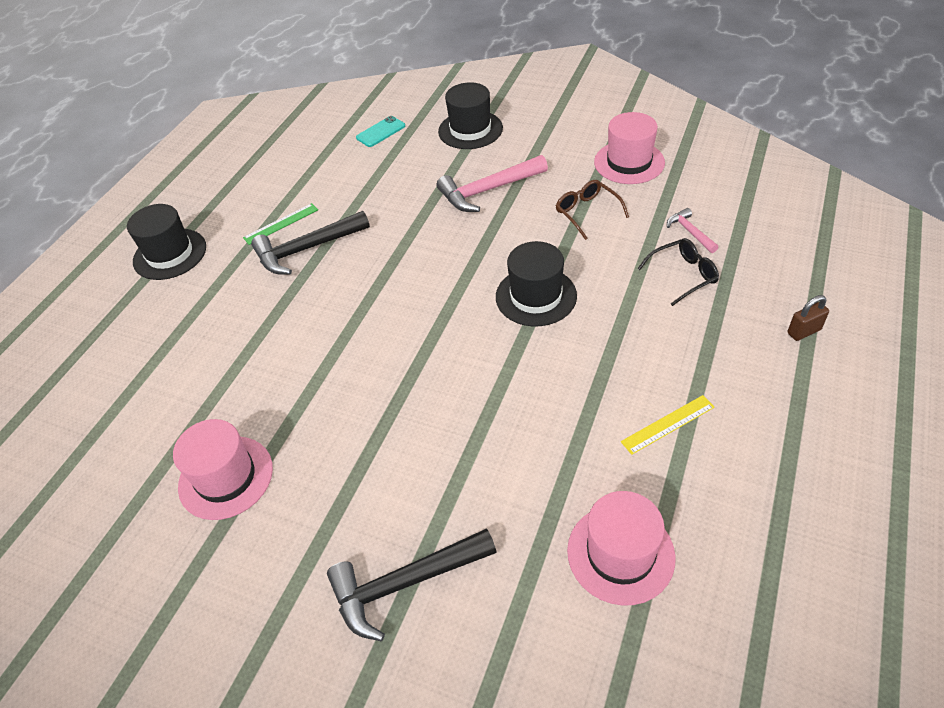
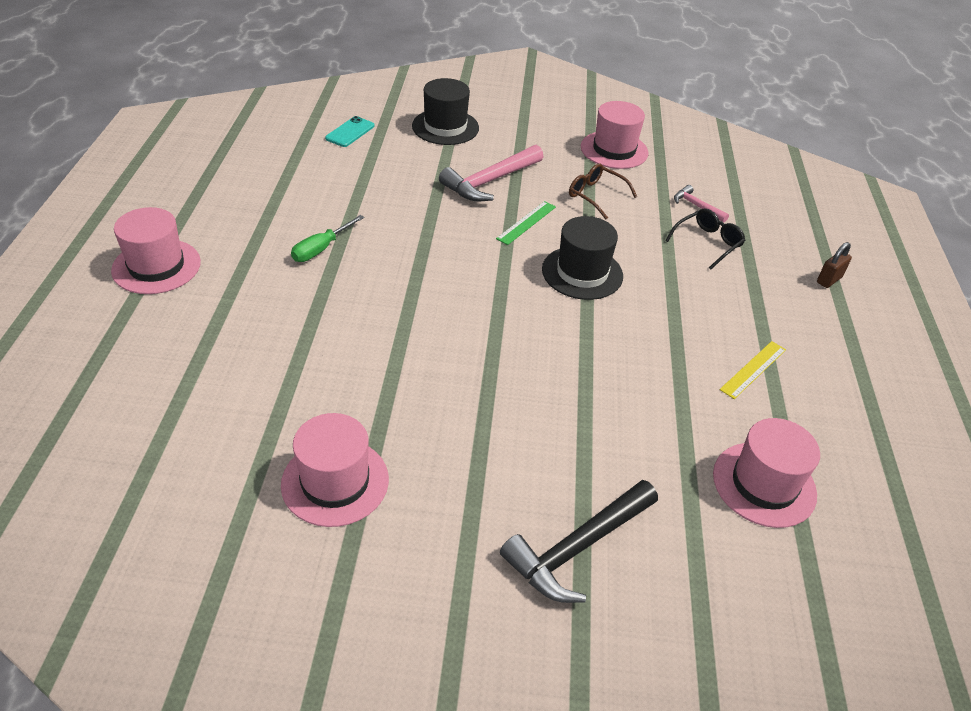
camera: 25 degrees left, 5 degrees down
black hat [127,204,206,280] -> pink hat [111,207,201,294]
green ruler [243,203,318,245] -> green ruler moved to [496,201,556,245]
black hammer [251,211,370,275] -> green screwdriver [291,215,365,262]

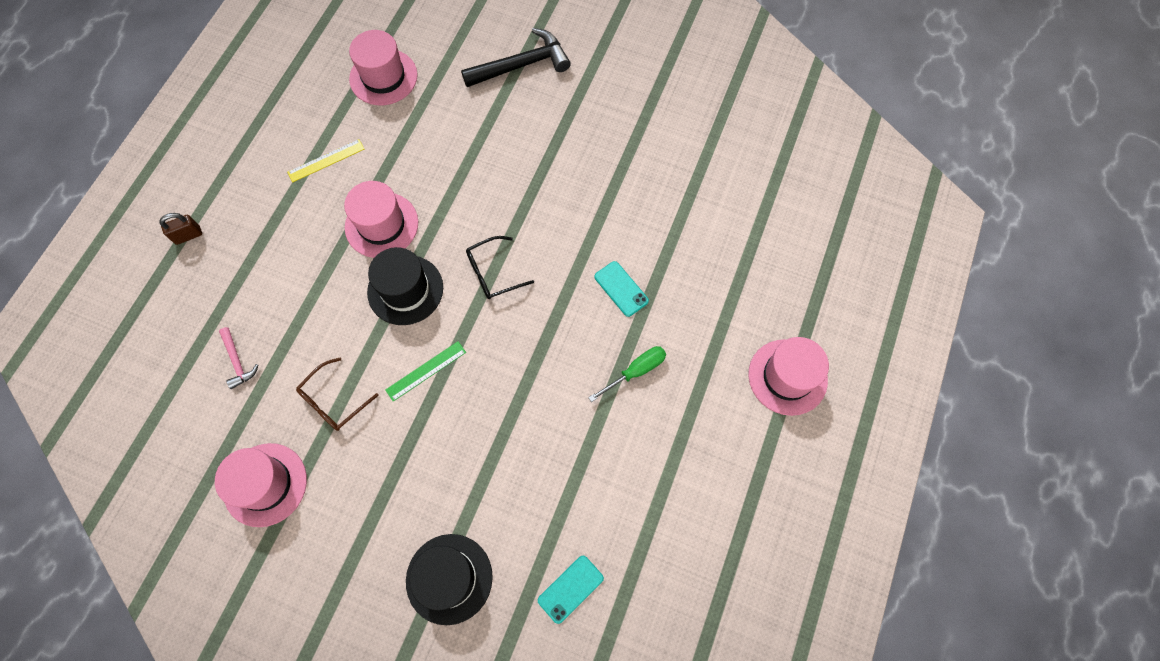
camera: 160 degrees left, 25 degrees up
pink hat [281,413,389,527] -> pink hat moved to [344,181,418,258]
pink hammer [439,145,543,201] -> none
brown glasses [569,163,637,220] -> brown glasses turned 75 degrees clockwise [296,357,379,431]
black glasses [665,209,746,269] -> black glasses moved to [466,236,534,299]
none -> turquoise phone [594,261,649,317]

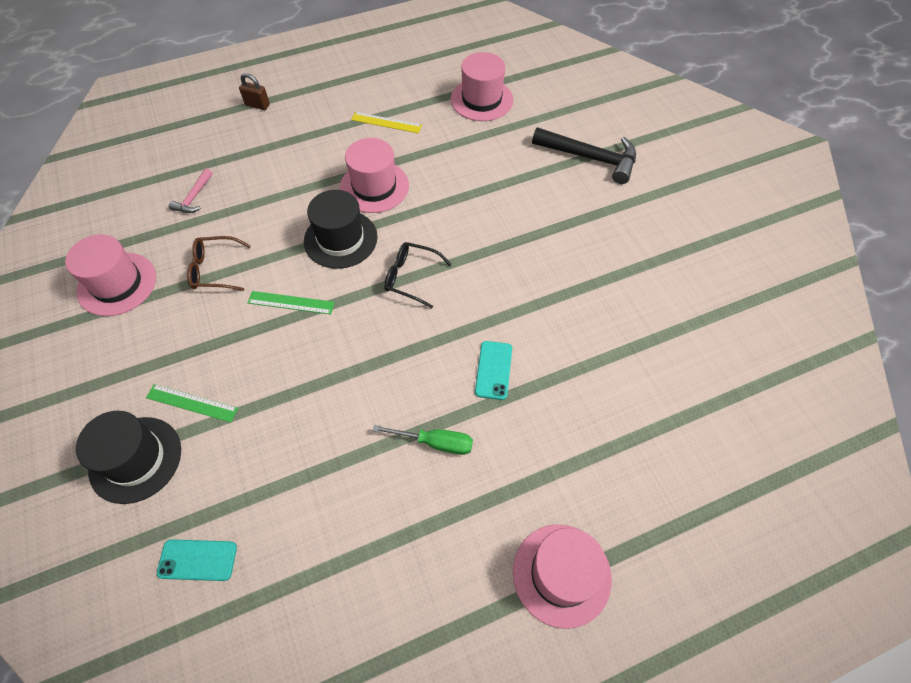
camera: 45 degrees right, 10 degrees down
none -> green ruler [146,384,238,422]

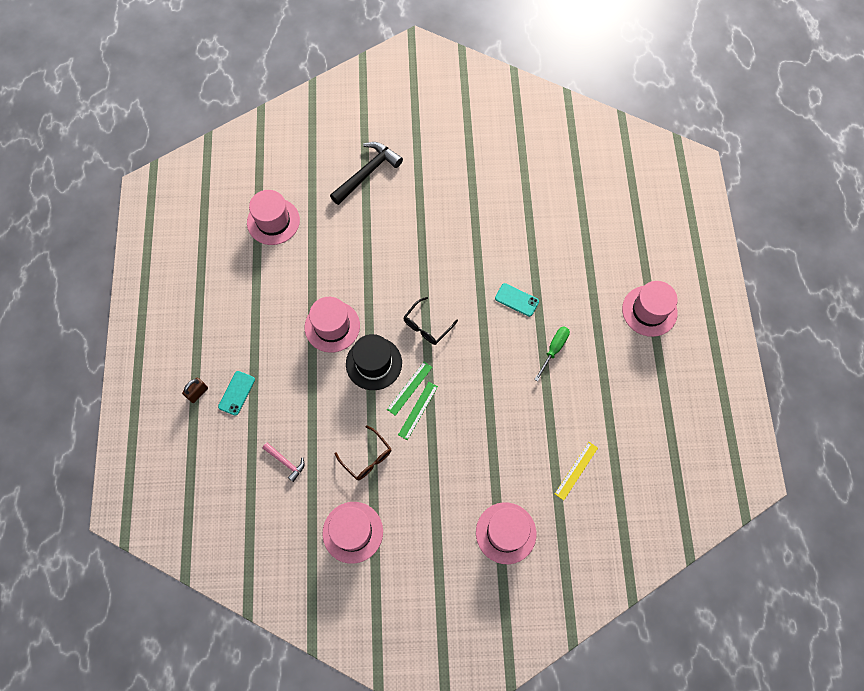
camera: 70 degrees left, 10 degrees up
black hat [76,411,181,504] -> pink hat [476,502,536,564]
green ruler [146,384,238,422] -> green ruler moved to [387,361,433,416]
turquoise phone [157,539,237,581] -> turquoise phone moved to [218,371,255,416]
brown glasses [187,236,251,291] -> brown glasses turned 60 degrees counterclockwise [334,425,391,480]
yellow ruler [351,112,422,133] -> yellow ruler moved to [555,442,598,500]

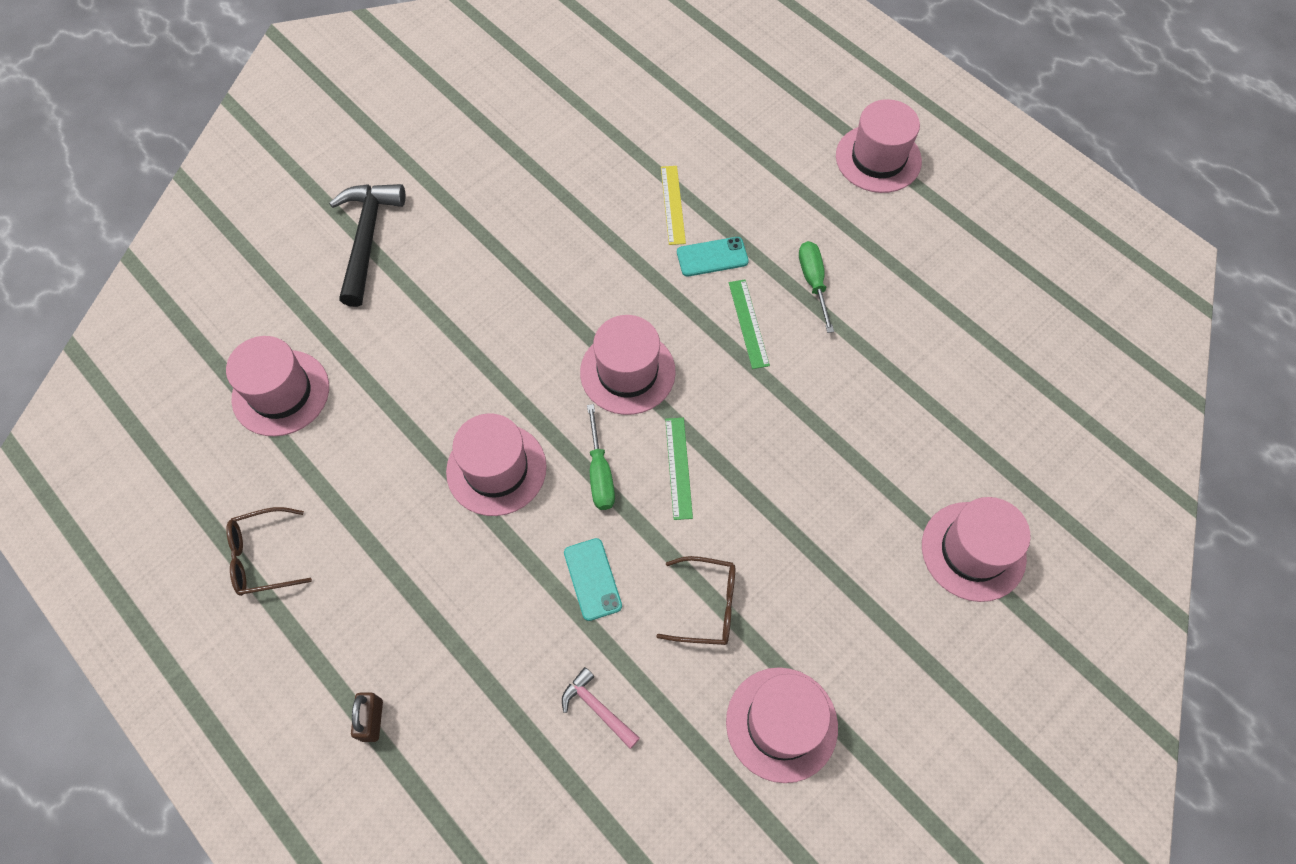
camera: 40 degrees left, 5 degrees down
turquoise phone [218,371,255,416] -> turquoise phone moved to [564,538,622,621]
pink hammer [262,443,305,482] -> pink hammer turned 135 degrees counterclockwise [562,667,640,749]
black hat [346,334,402,390] -> green screwdriver [587,404,615,510]
green ruler [398,382,438,440] -> green ruler moved to [729,279,770,369]
black glasses [403,297,458,345] -> pink hat [580,315,676,415]
yellow ruler [555,442,598,500] -> yellow ruler moved to [661,166,686,245]
none -> brown glasses [226,507,312,596]

